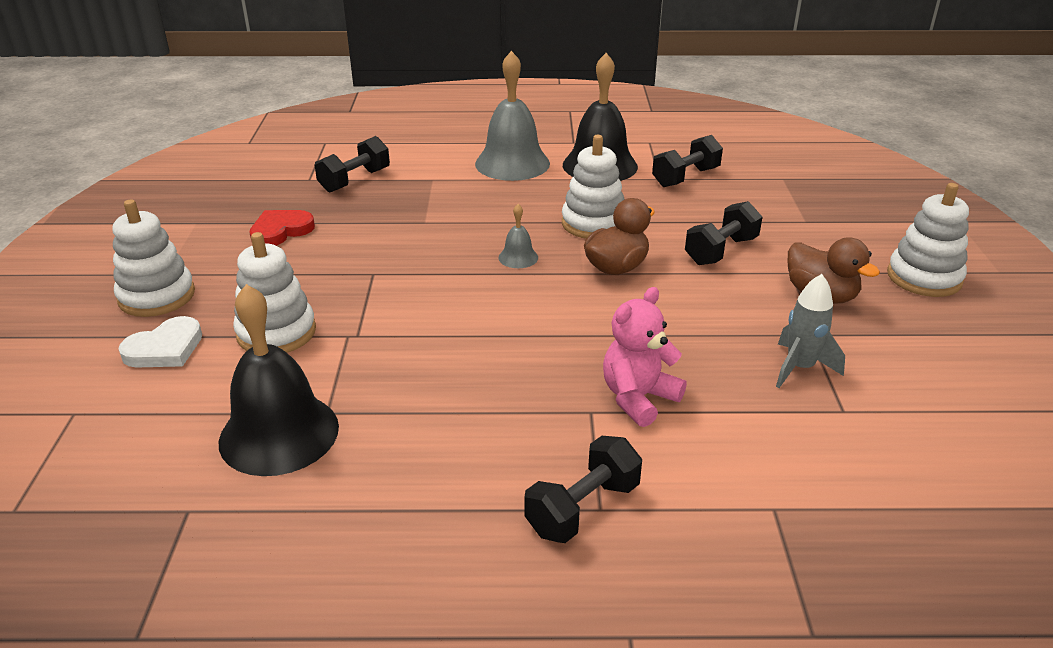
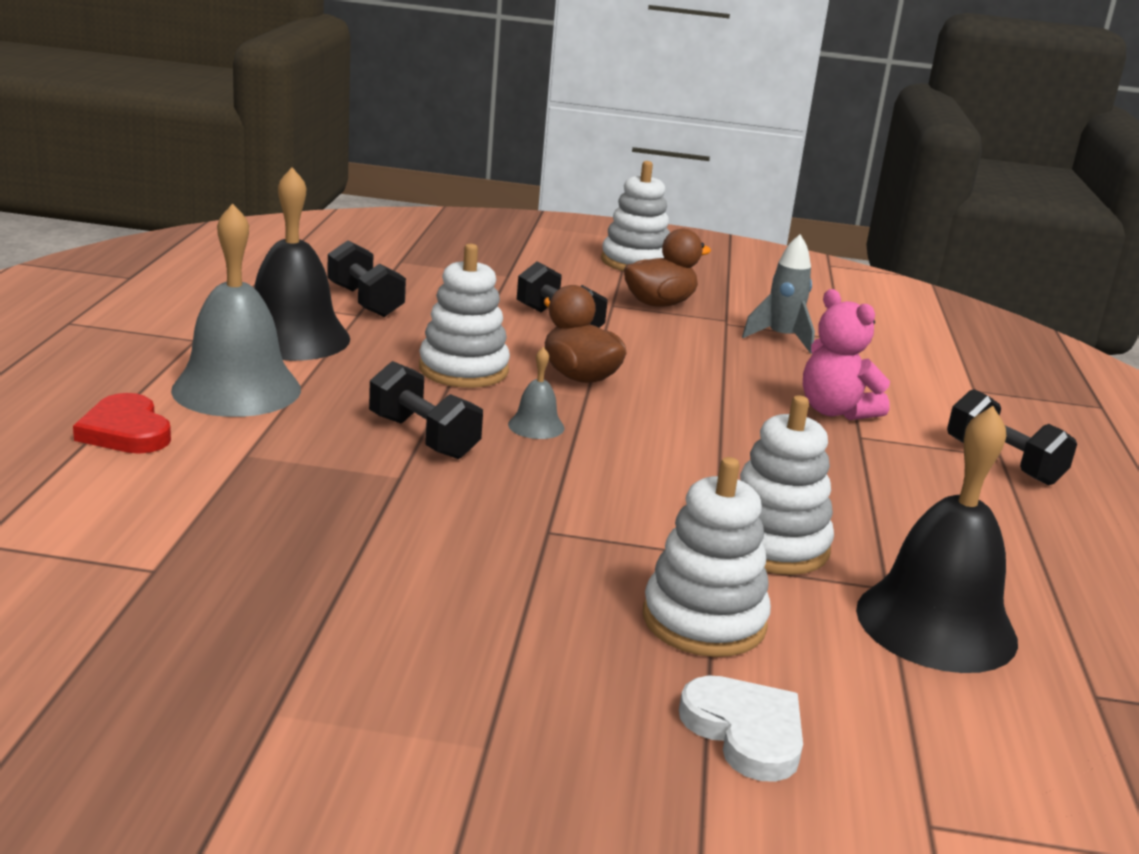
camera: 85 degrees left, 10 degrees down
white stacking toy [112,200,195,317] -> white stacking toy moved to [740,395,834,575]
red heart [249,210,315,246] -> red heart moved to [73,393,171,454]
black dumbbell [315,136,390,192] -> black dumbbell moved to [369,361,483,459]

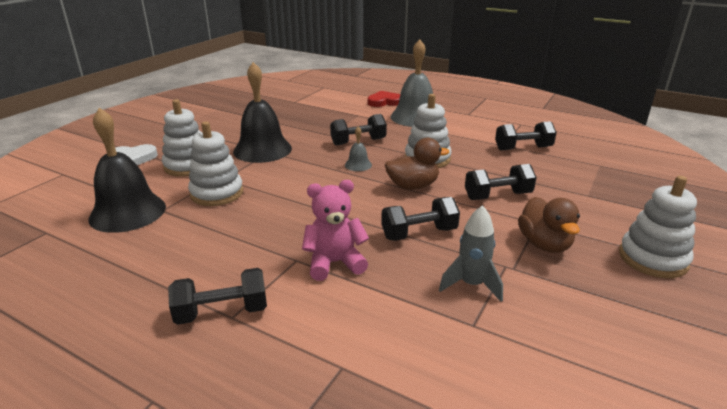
camera: 115 degrees right, 5 degrees up
black bell [254,167,350,361] -> black bell moved to [233,62,292,163]
none -> black dumbbell [381,197,460,241]

